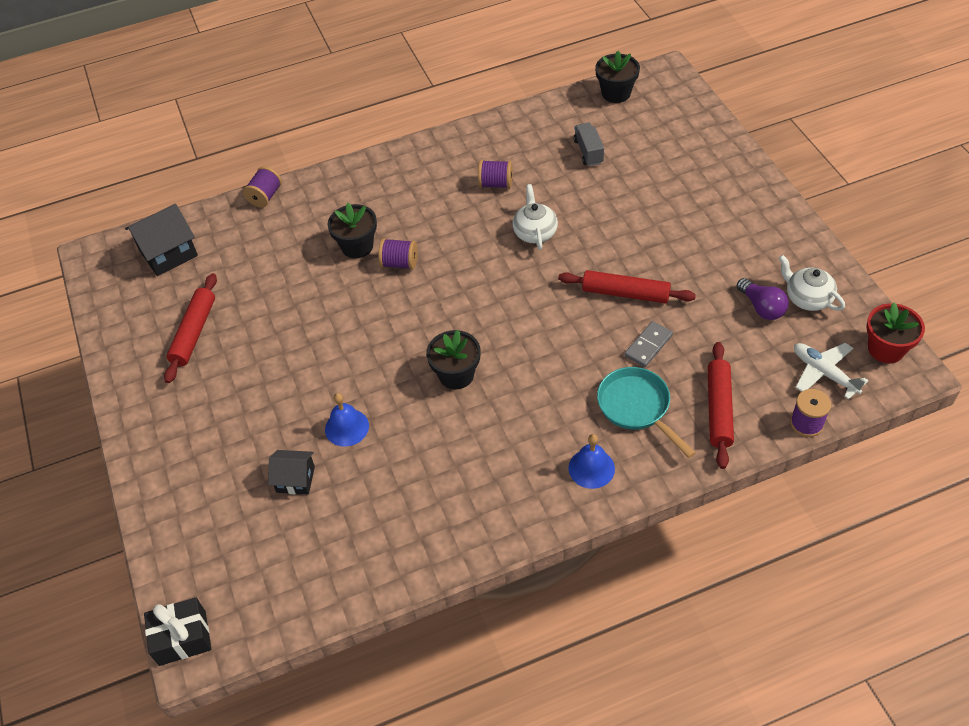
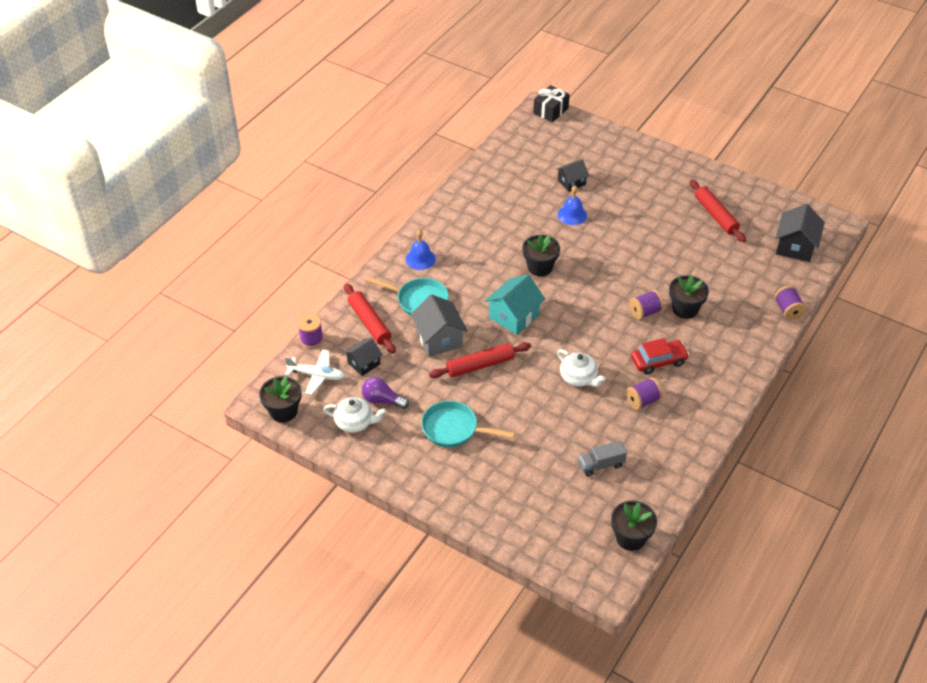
camera: 140 degrees right, 5 degrees down
grey truck [574,123,604,166] -> grey truck turned 120 degrees clockwise [579,440,627,476]
grey domino [624,321,673,367] -> grey house [410,295,468,357]
red flower pot [866,302,925,363] -> black flower pot [259,376,302,423]
none -> black house [344,338,383,376]
none -> turquoise pan [421,401,516,447]
none -> turquoise house [485,274,545,335]
none -> red car [631,338,689,375]

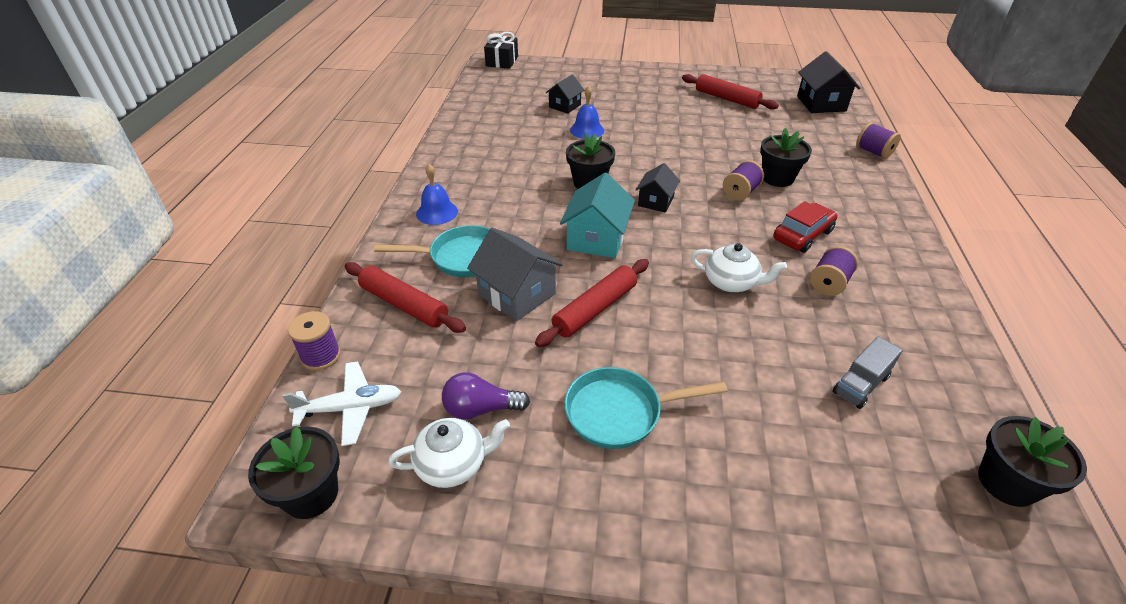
camera: 25 degrees left, 5 degrees down
black house [344,338,383,376] -> black house moved to [636,163,680,213]

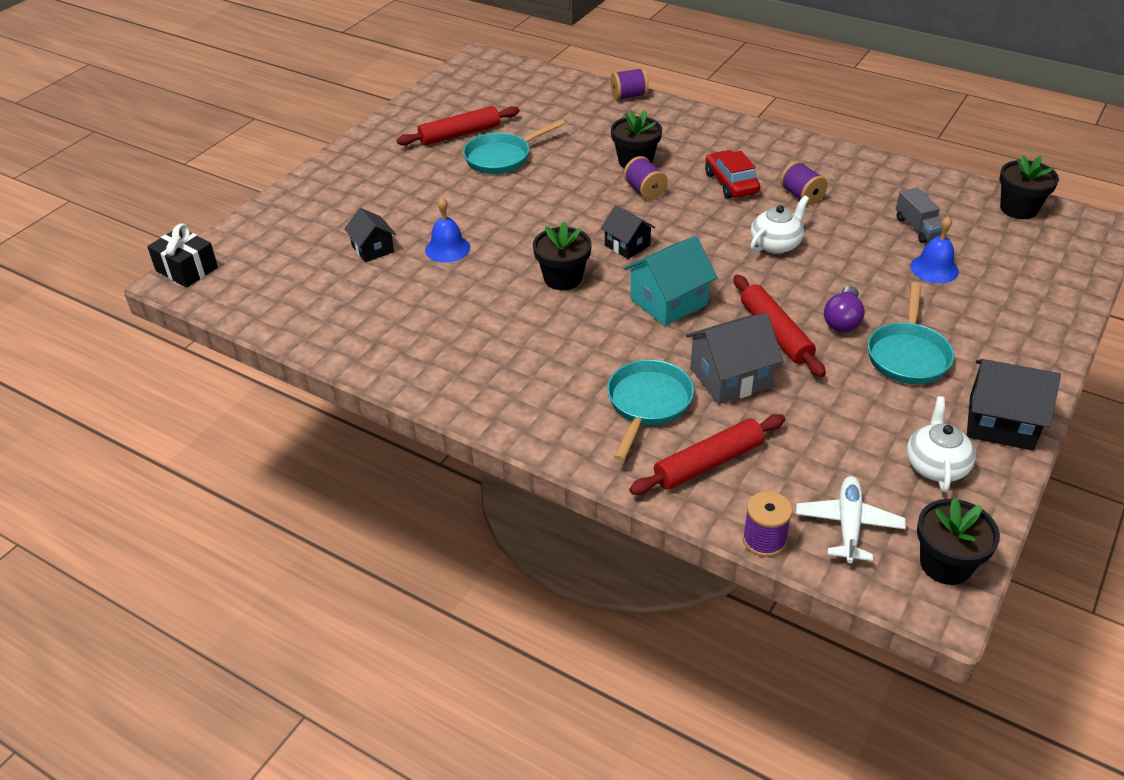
camera: 65 degrees left, 0 degrees up
blue bell [416,164,458,225] -> blue bell moved to [910,216,959,283]
purple light bulb [442,372,530,420] -> purple light bulb moved to [824,286,865,333]
turquoise house [560,172,635,258] -> turquoise house turned 75 degrees counterclockwise [624,236,717,326]
black house [797,51,860,113] -> black house moved to [967,359,1061,451]
none -> turquoise pan [463,119,565,174]

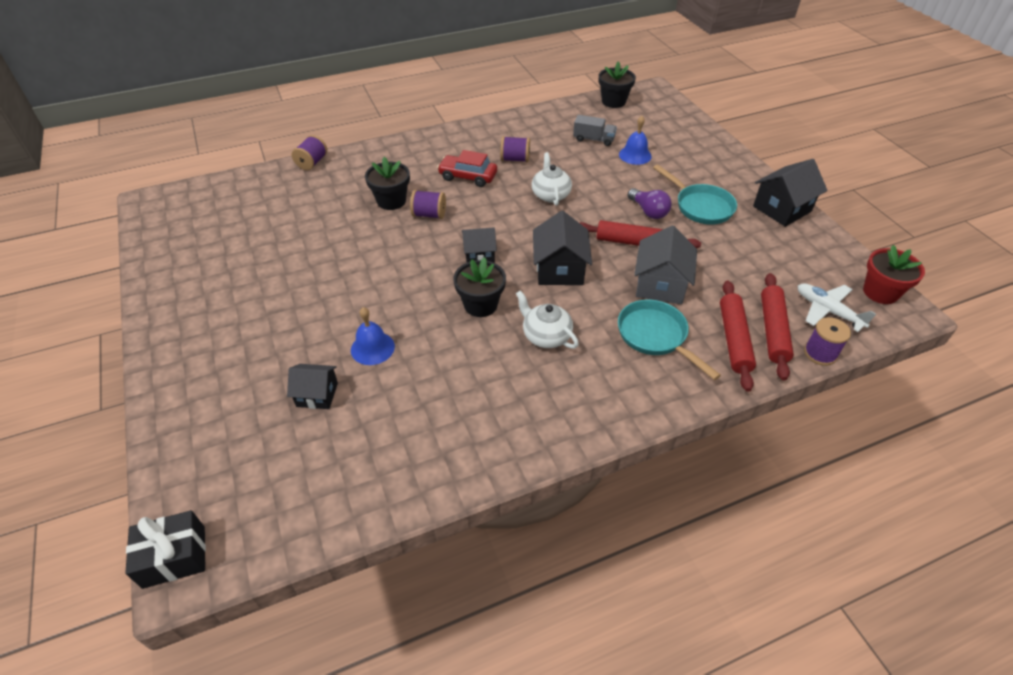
camera: 55 degrees left, 5 degrees up
red rolling pin [397,106,519,146] -> red rolling pin moved to [761,273,794,381]
turquoise pan [463,119,565,174] -> none
turquoise house [624,236,717,326] -> black house [533,211,592,285]
white teapot [907,396,976,492] -> white teapot moved to [516,291,579,349]
black flower pot [917,497,1000,585] -> red flower pot [863,245,925,304]

